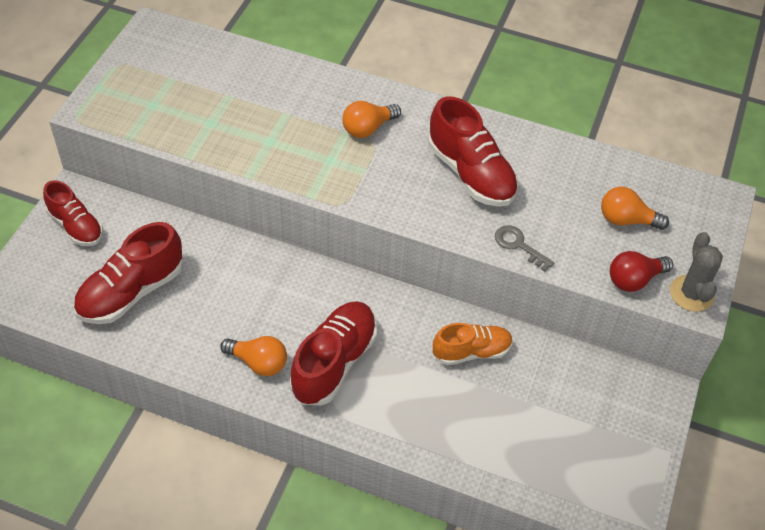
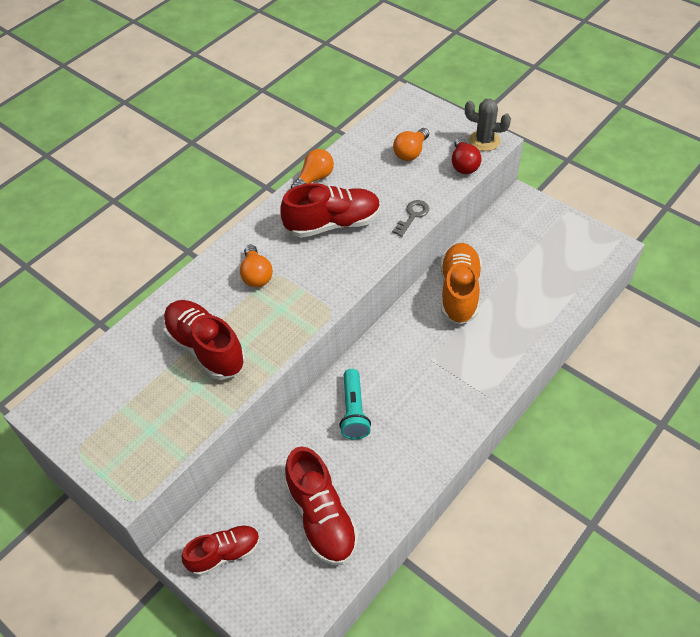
camera: 65 degrees left, 0 degrees up
orange light bulb [220,336,287,376] -> orange light bulb moved to [291,149,334,189]
red shoe [290,301,377,405] -> red shoe moved to [163,300,245,380]
orange shoe [433,323,513,365] -> orange shoe [440,243,482,325], size x1.53
grey key [495,225,554,272] -> grey key turned 150 degrees clockwise [392,200,429,237]
none -> turquoise flashlight [339,369,371,440]

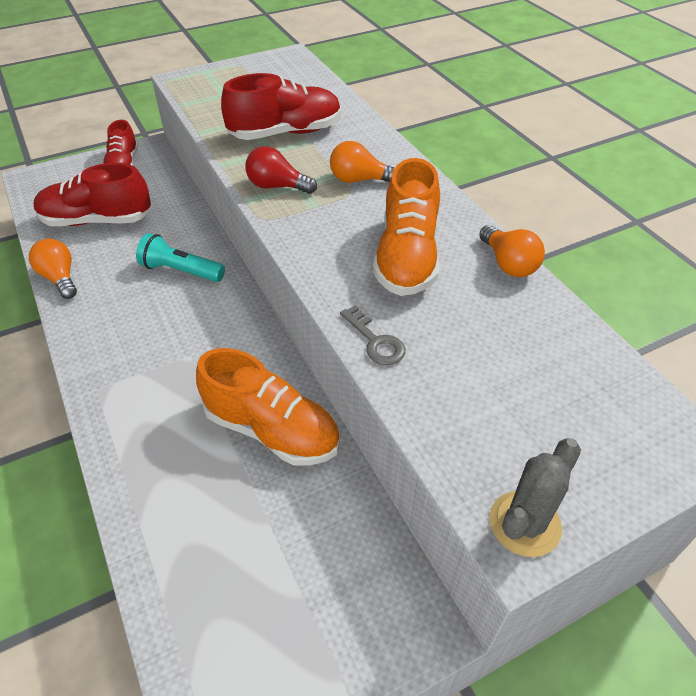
camera: 110 degrees right, 5 degrees down
red shoe [280,183,381,238] -> orange shoe [373,158,440,296]
orange light bulb [393,128,429,161] -> orange light bulb moved to [29,238,77,299]
red light bulb [452,138,482,174] -> red light bulb moved to [245,146,317,194]

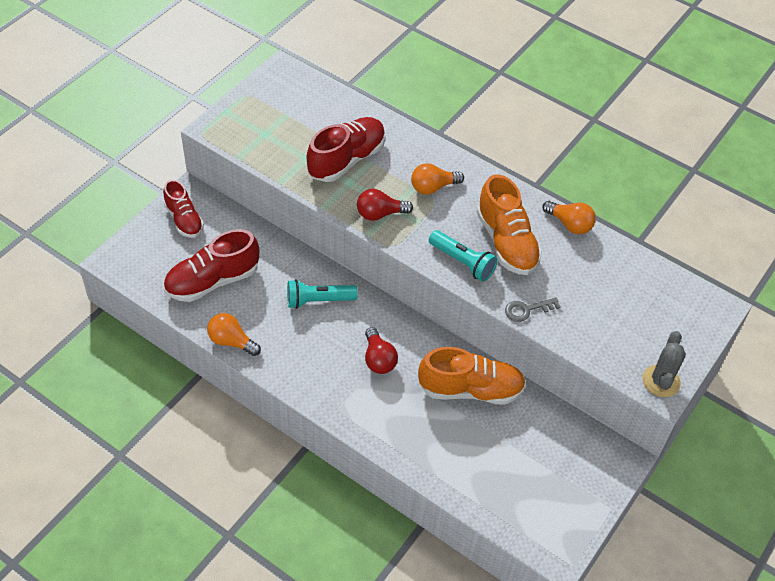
camera: 30 degrees left, 5 degrees up
grey key [340,305,406,365] -> grey key turned 135 degrees clockwise [505,297,561,322]
none -> red light bulb [365,327,398,374]
none -> turquoise flashlight [429,230,498,282]

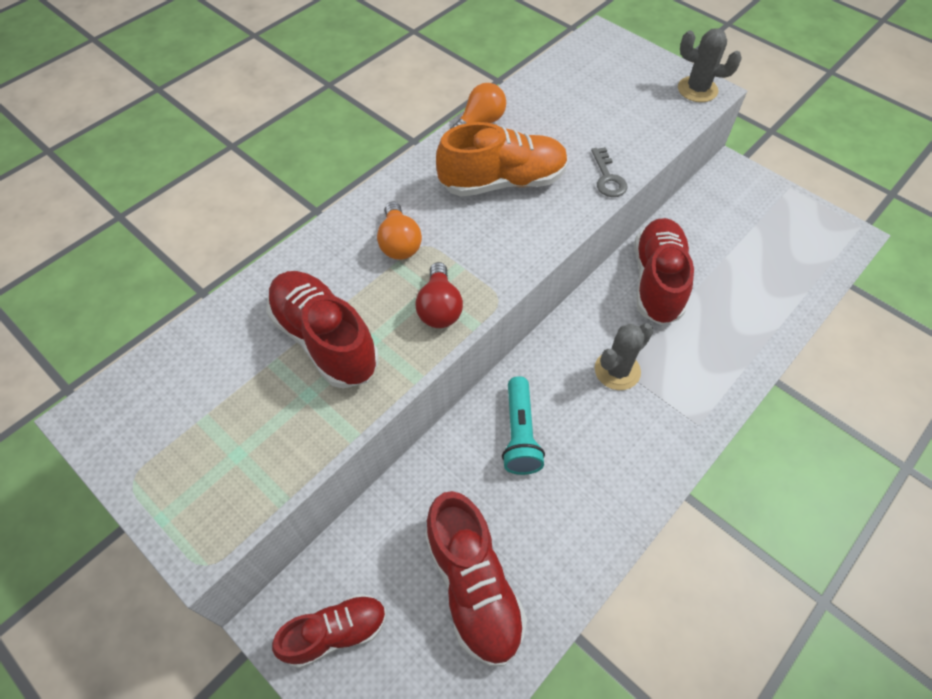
camera: 80 degrees left, 5 degrees up
orange light bulb [207,313,261,356] -> none
red light bulb [365,327,398,374] -> grey cactus [595,323,653,390]
orange shoe [418,347,526,405] -> red shoe [634,218,694,325]
turquoise flashlight [429,230,498,282] -> none

